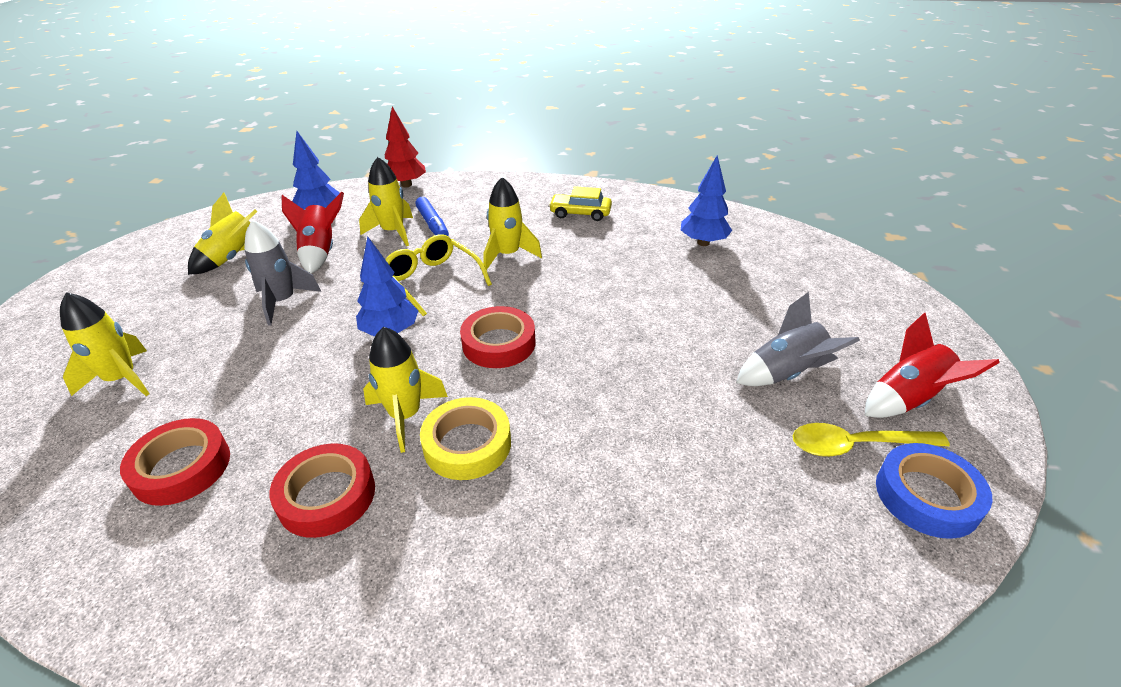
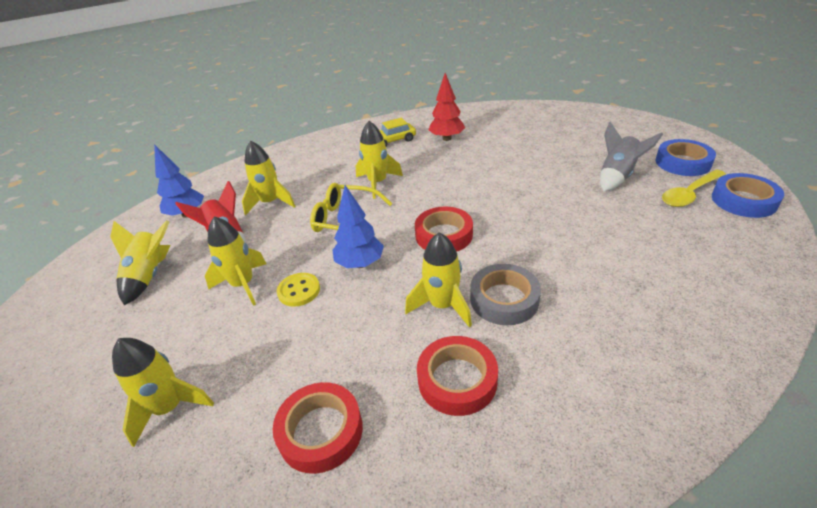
camera: 30 degrees left, 0 degrees up
grey rocket [244,220,321,326] -> yellow rocket [205,216,267,306]
red tree [385,106,426,187] -> red tree moved to [428,73,465,141]
blue marker [416,197,449,236] -> none
yellow tape [420,397,511,480] -> grey tape [470,264,541,325]
blue tree [681,155,732,246] -> none
red rocket [865,313,1000,418] -> blue tape [656,139,716,176]
none -> yellow button [277,273,320,307]

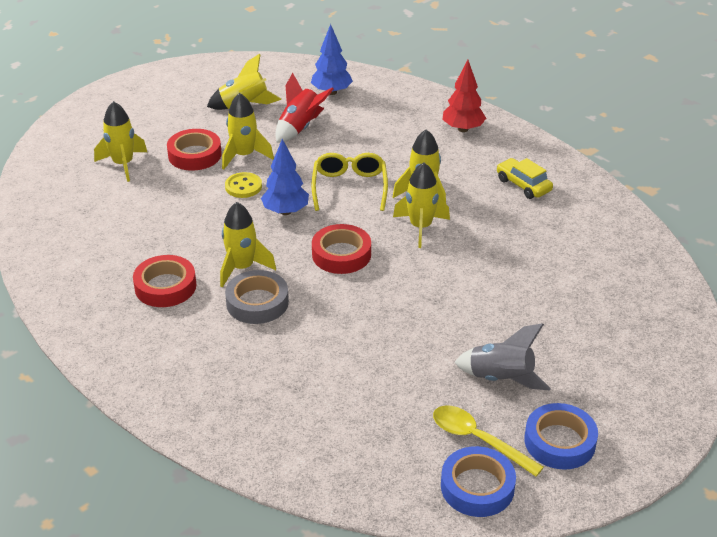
camera: 70 degrees right, 0 degrees up
yellow rocket [242,141,295,215] -> yellow rocket moved to [393,162,450,248]
red tape [273,382,363,474] -> red tape moved to [167,129,222,171]
red tree [428,73,465,141] -> red tree moved to [443,60,486,132]

